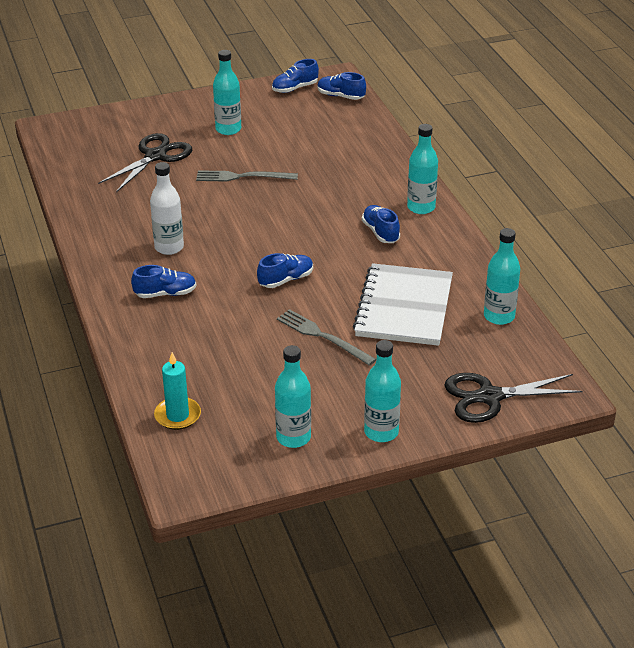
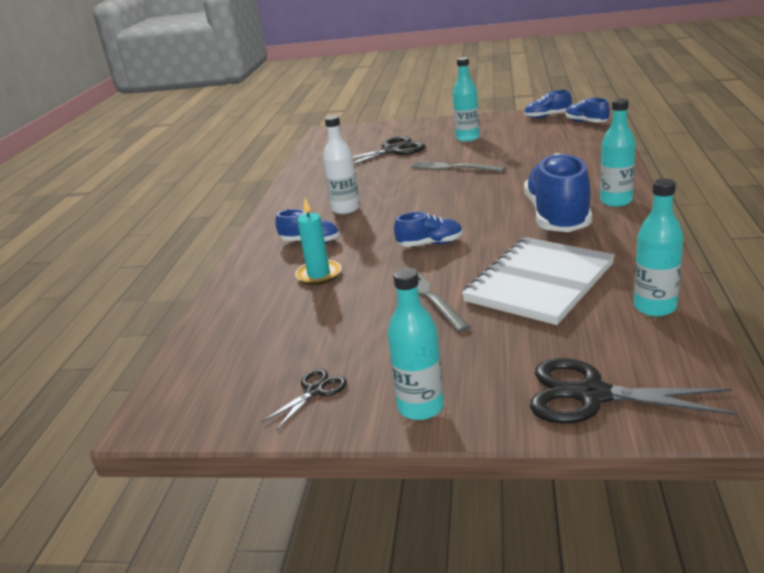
camera: 30 degrees right, 10 degrees down
turquoise candle [154,352,201,430] -> turquoise candle moved to [295,198,341,285]
turquoise bottle [275,345,311,448] -> black scissors [261,369,347,431]
blue shoe [362,205,400,243] -> blue shoe [524,153,592,232], size x2.05

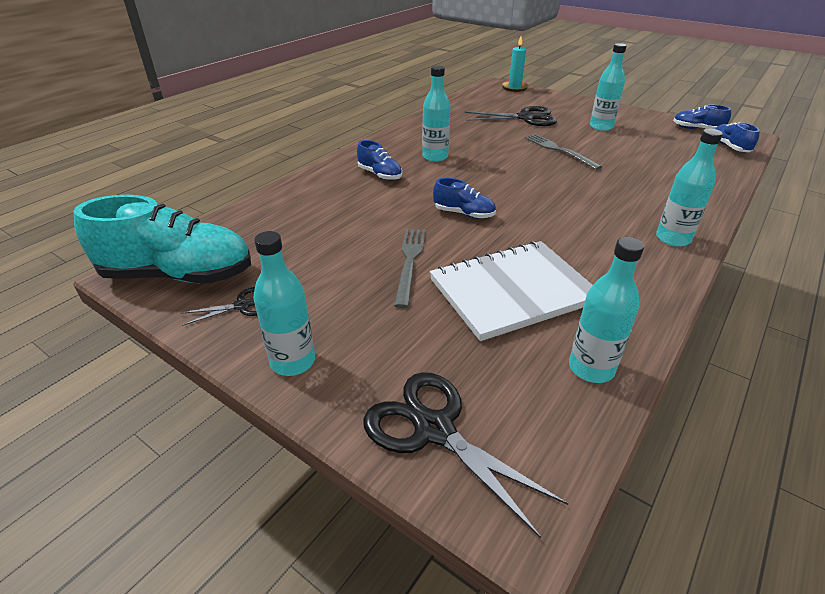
camera: 25 degrees right, 10 degrees up
turquoise candle [295,198,341,285] -> turquoise candle moved to [502,36,529,92]
white bottle [323,115,360,214] -> turquoise bottle [422,65,451,162]
blue shoe [524,153,592,232] -> none
none -> turquoise shoe [73,195,251,283]

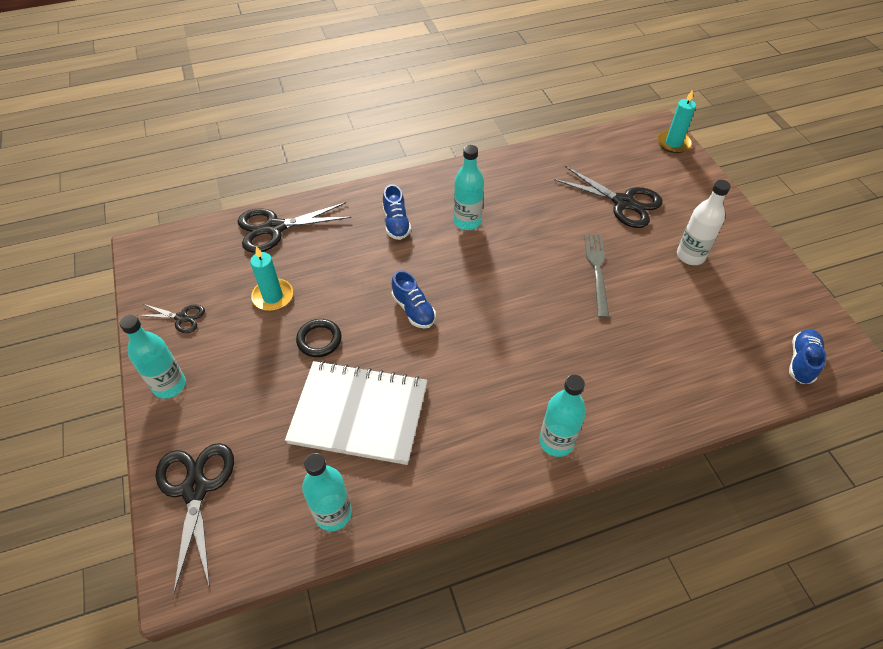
camera: 35 degrees right, 15 degrees up
turquoise shoe [73,195,251,283] -> none
grey fork [394,229,426,308] -> black ring [296,319,342,357]
turquoise bottle [590,43,627,131] -> white bottle [677,180,731,265]
blue shoe [673,104,731,129] -> none
none -> black scissors [238,202,351,253]
none -> turquoise candle [250,246,293,311]

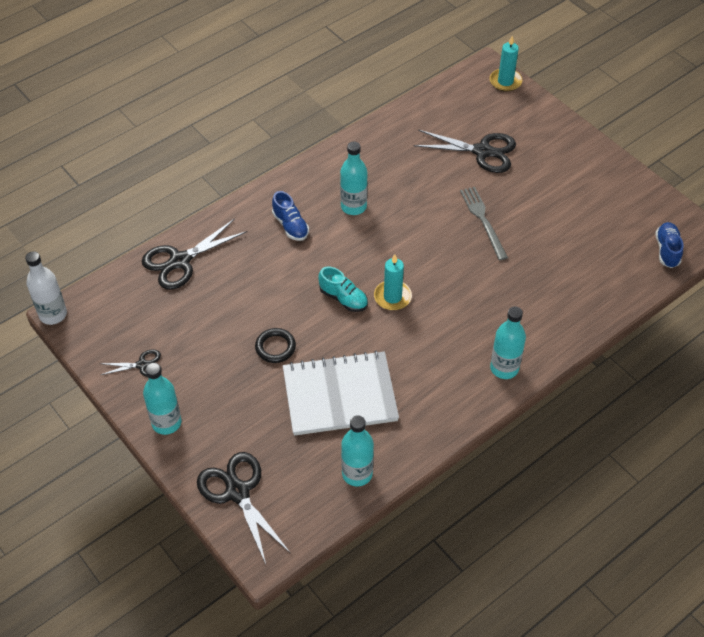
camera: 20 degrees left, 0 degrees up
turquoise candle [250,246,293,311] -> turquoise candle moved to [374,254,412,310]
blue shoe [392,270,436,328] -> turquoise shoe [318,267,368,312]
white bottle [677,180,731,265] -> white bottle moved to [25,251,67,325]

